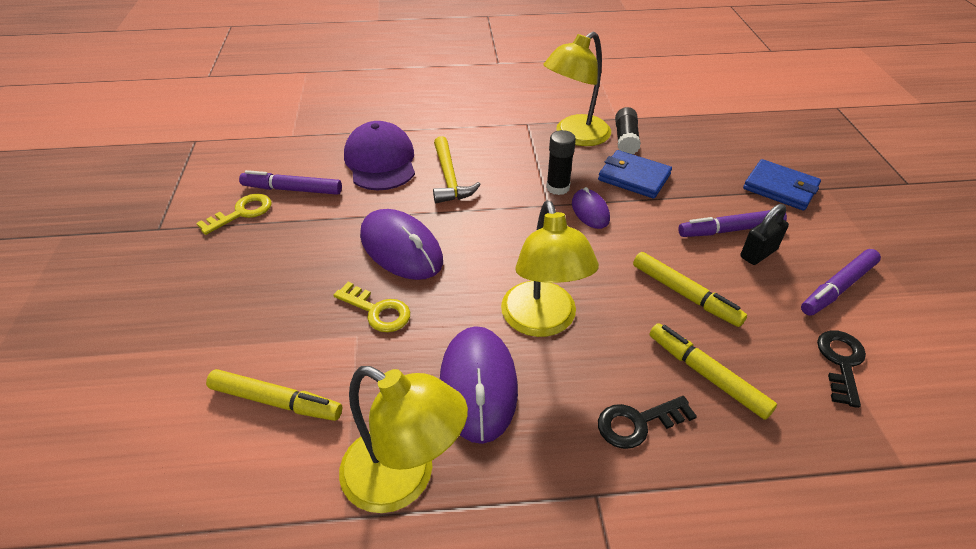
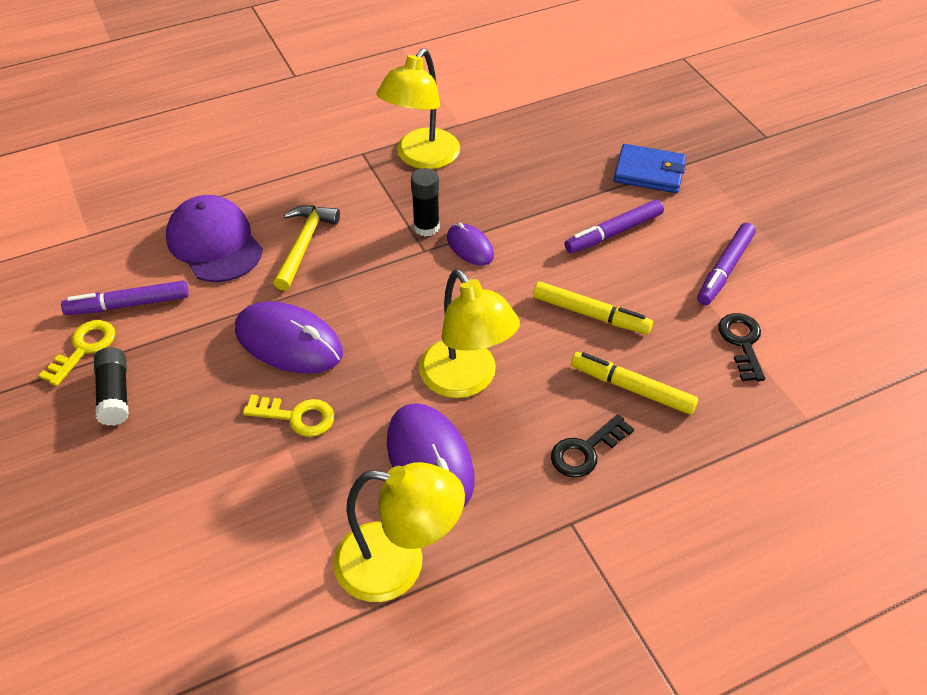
camera: 20 degrees left, 5 degrees up
yellow marker [206,369,342,421] -> none
yellow hammer [433,136,481,203] -> yellow hammer turned 135 degrees counterclockwise [273,205,340,291]
blue wallet [598,150,672,198] -> none
black glue stick [615,107,641,154] -> black glue stick moved to [94,347,129,426]
black padlock [740,204,789,265] -> none

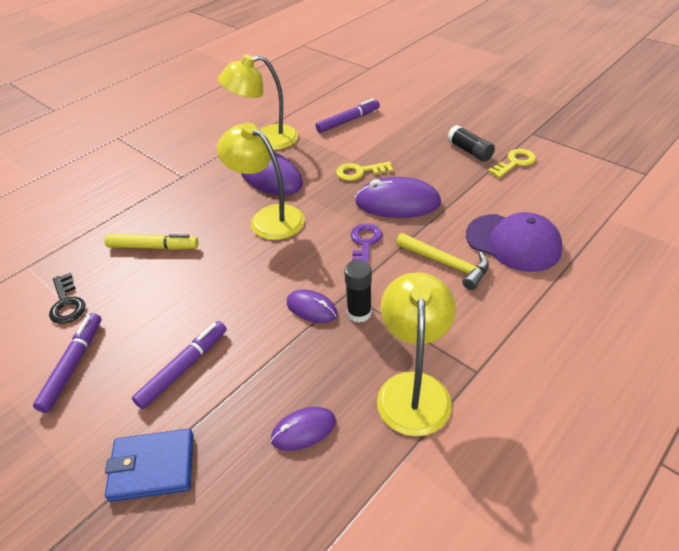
camera: 160 degrees right, 5 degrees down
yellow key [39,320,115,386] -> yellow key turned 135 degrees counterclockwise [488,149,536,178]
purple marker [61,280,189,315] -> purple marker moved to [315,98,380,133]
yellow hammer [273,205,340,291] -> yellow hammer turned 45 degrees counterclockwise [396,233,489,290]
yellow marker [533,282,653,334] -> none
black key [551,414,634,478] -> none
none -> purple mouse [271,407,336,451]
none -> purple key [351,223,382,264]

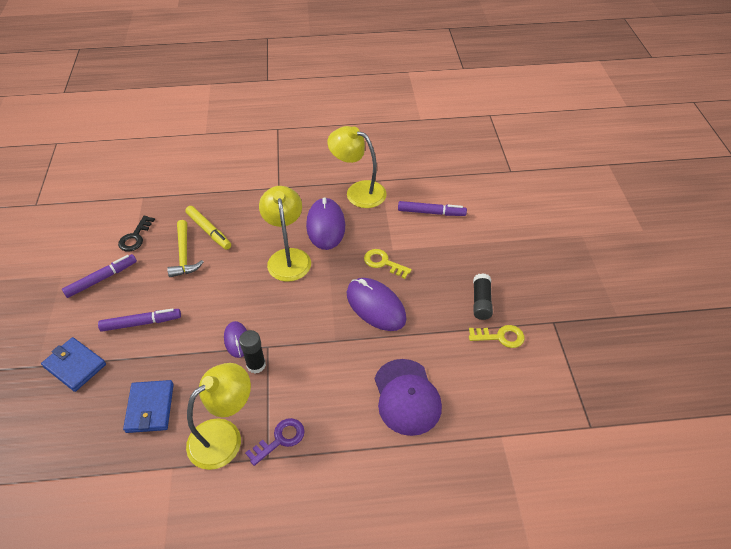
camera: 40 degrees right, 5 degrees up
purple mouse [271,407,336,451] -> blue wallet [123,380,174,433]
purple key [351,223,382,264] -> purple key moved to [245,418,305,466]
yellow hammer [396,233,489,290] -> yellow hammer moved to [167,220,204,277]

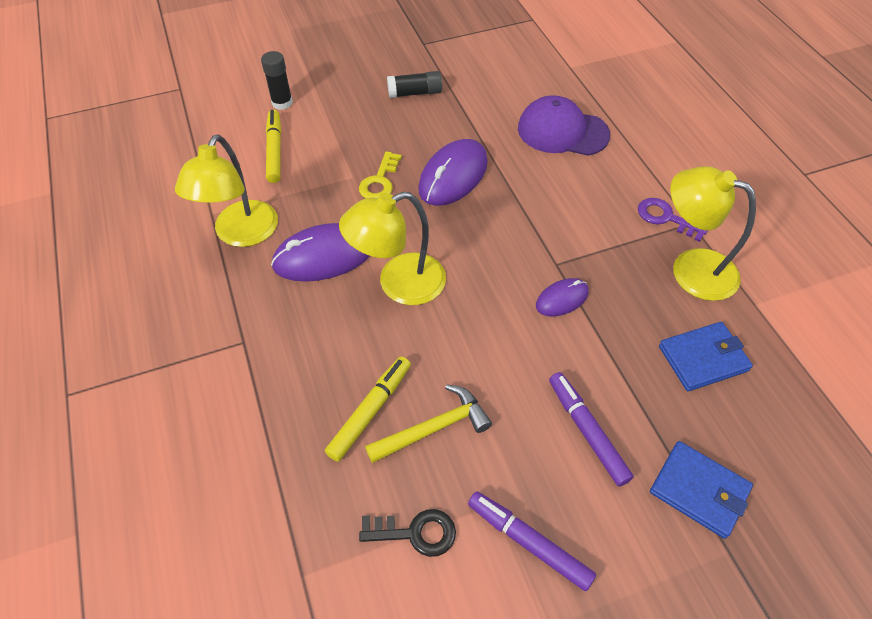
camera: 105 degrees left, 5 degrees up
blue wallet [41,337,106,392] -> blue wallet turned 75 degrees counterclockwise [650,441,753,539]
black glue stick [239,330,266,374] -> black glue stick moved to [261,51,293,110]
purple cap [375,359,442,436] -> purple cap turned 135 degrees counterclockwise [518,95,610,156]
purple marker [398,201,467,216] -> yellow marker [266,110,281,183]
yellow key [469,325,525,348] -> none

